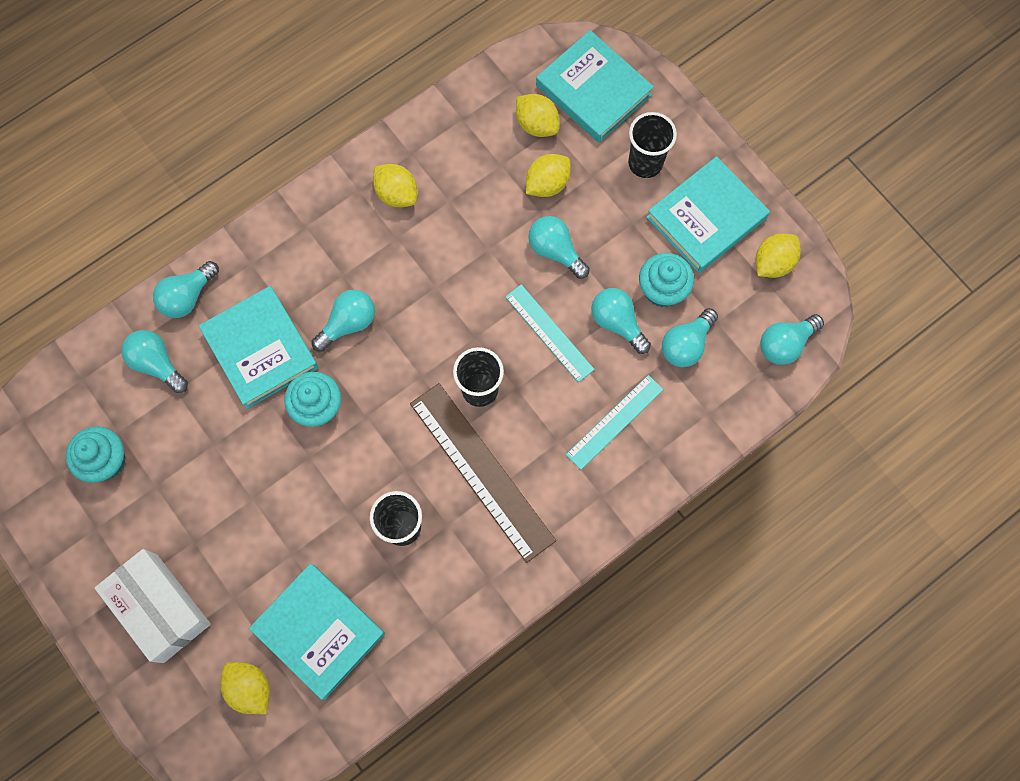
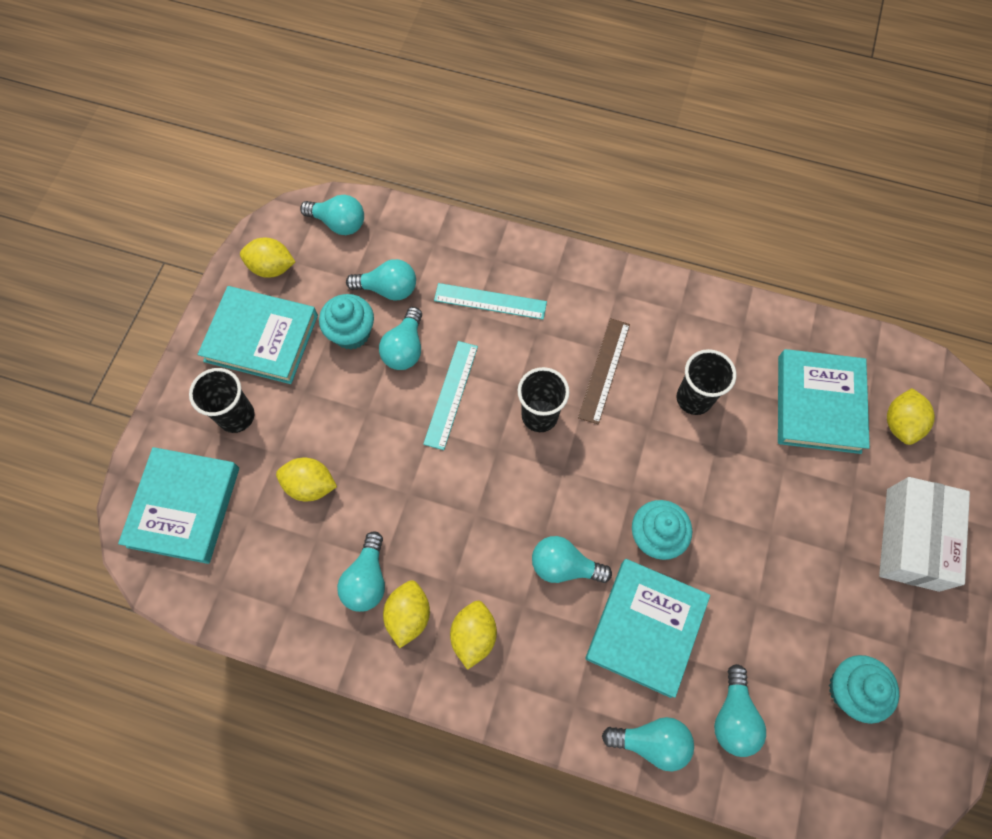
camera: 125 degrees left, 5 degrees down
brown ruler [410,383,556,563] -> brown ruler [578,318,630,425], size x0.60
yellow lemon [516,94,559,137] -> yellow lemon moved to [450,600,497,670]
turquoise light bulb [528,216,590,279] -> turquoise light bulb moved to [337,531,385,612]

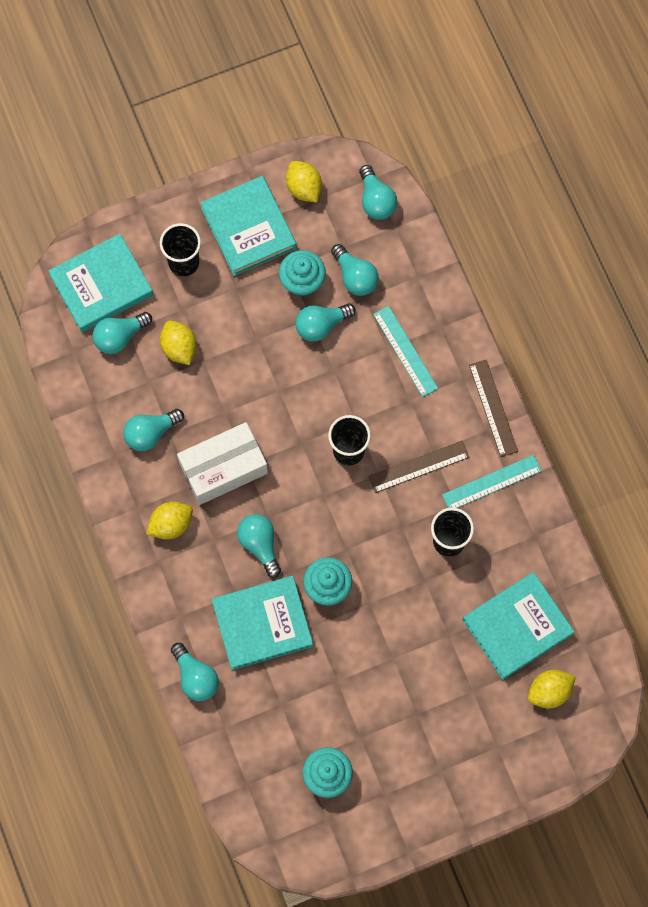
camera: 50 degrees right, 5 degrees up
yellow lemon [383,580,430,648] -> none
turquoise ruler [423,341,478,450] -> turquoise ruler moved to [442,455,542,508]
turquoise light bulb [714,664,766,757] -> turquoise light bulb moved to [92,312,152,354]
white box [879,477,970,592] -> white box moved to [177,422,268,505]
none -> brown ruler [469,360,518,457]

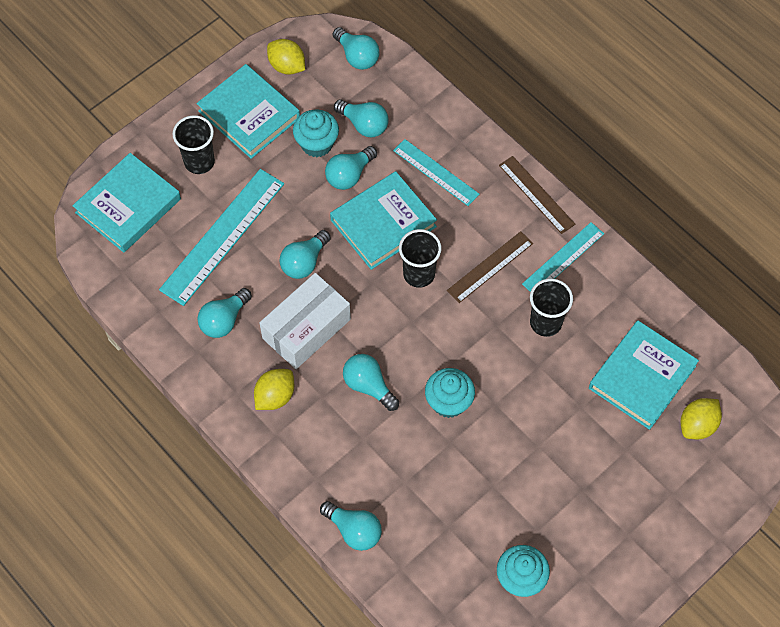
camera: 20 degrees left, 10 degrees down
turquoise light bulb [92,312,152,354] -> turquoise light bulb moved to [280,230,331,279]
yellow lemon [160,321,196,365] -> turquoise ruler [159,169,284,306]
turquoise book [212,576,313,670] -> turquoise book moved to [330,171,437,270]

